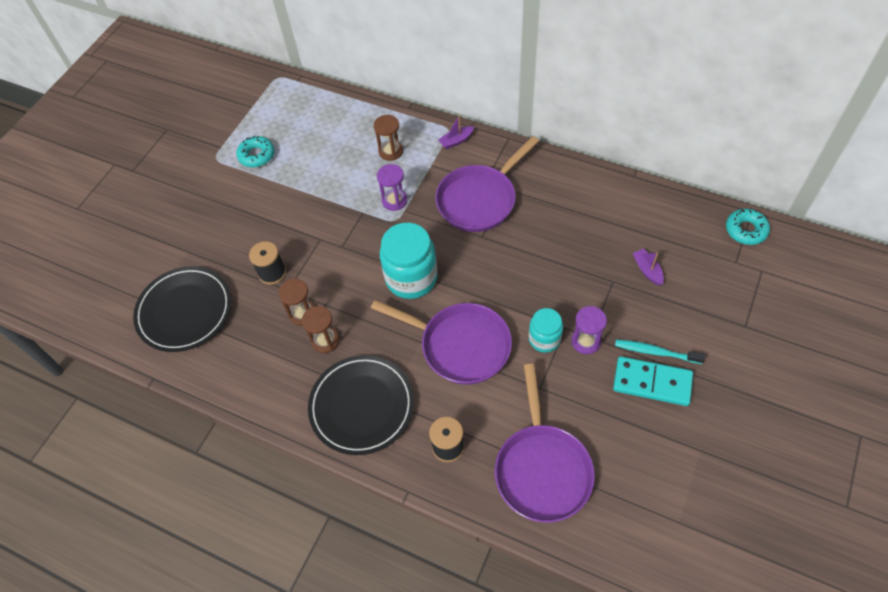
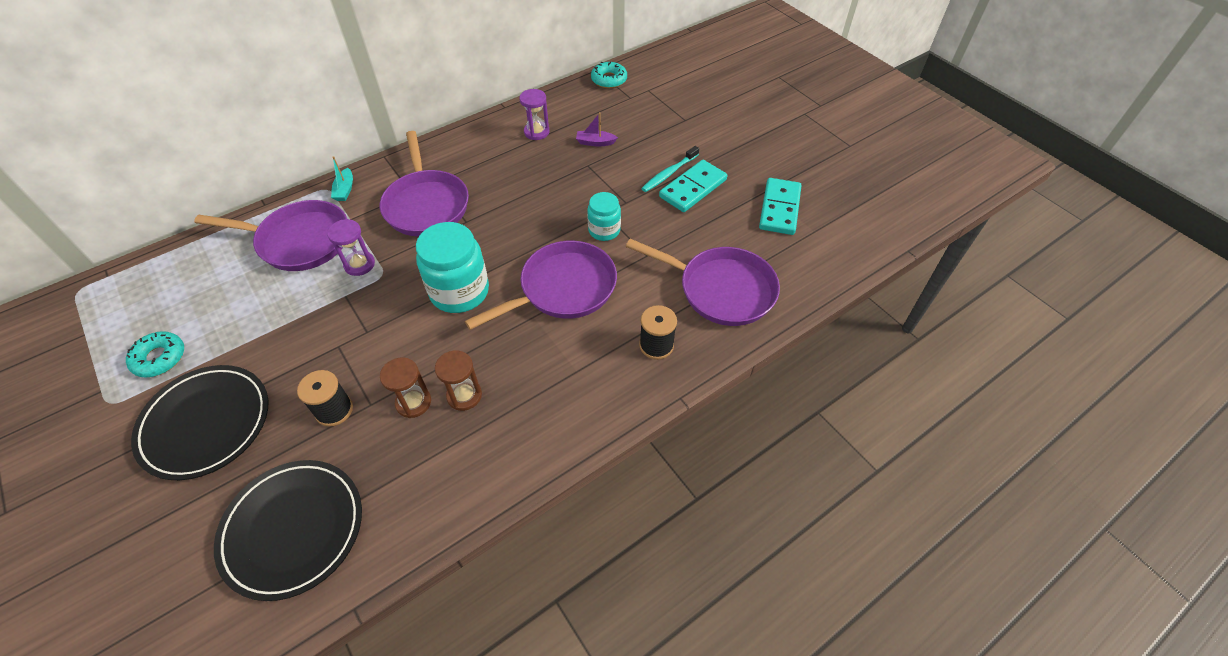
camera: 65 degrees left, 5 degrees down
black plate [308,355,414,455] -> black plate moved to [131,365,268,480]
brown hourglass [374,115,403,161] -> purple pan [194,200,347,271]
purple boat [438,115,474,149] -> turquoise boat [331,156,353,201]
purple hourglass [571,306,607,354] -> purple hourglass moved to [519,89,549,140]
none -> turquoise domino [759,178,802,235]

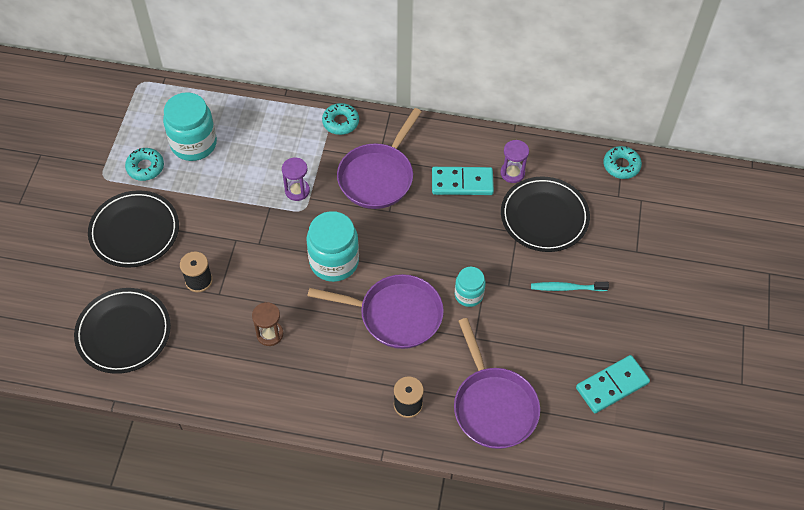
camera: 45 degrees right, 5 degrees up
purple pan [194,200,347,271] -> none
turquoise boat [331,156,353,201] -> turquoise donut [322,103,359,135]
brown hourglass [380,357,431,418] -> none
purple boat [576,112,618,146] -> black plate [501,176,590,252]
turquoise domino [659,160,727,212] -> turquoise domino moved to [432,167,494,195]
none -> turquoise jar [163,92,217,161]

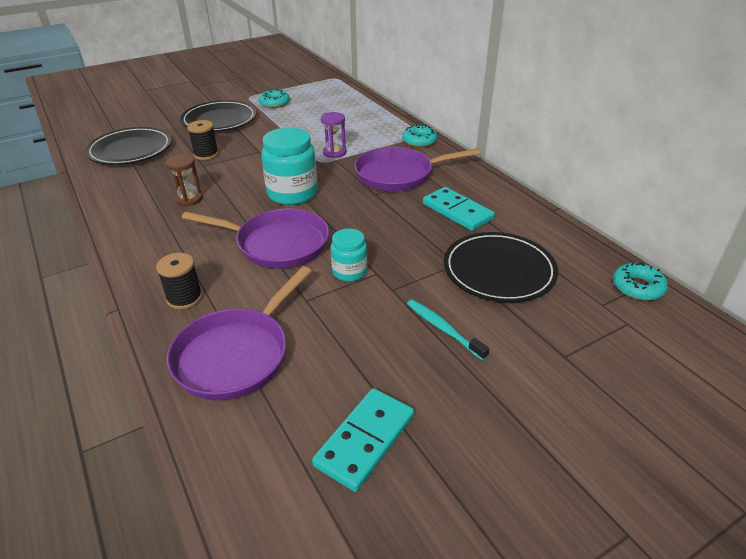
camera: 50 degrees right, 20 degrees down
turquoise jar [163,92,217,161] -> none
purple pan [308,274,444,349] -> purple pan turned 45 degrees counterclockwise [182,208,329,269]
purple hourglass [500,140,529,183] -> none
turquoise domino [576,355,650,413] -> turquoise domino turned 75 degrees counterclockwise [312,388,414,492]

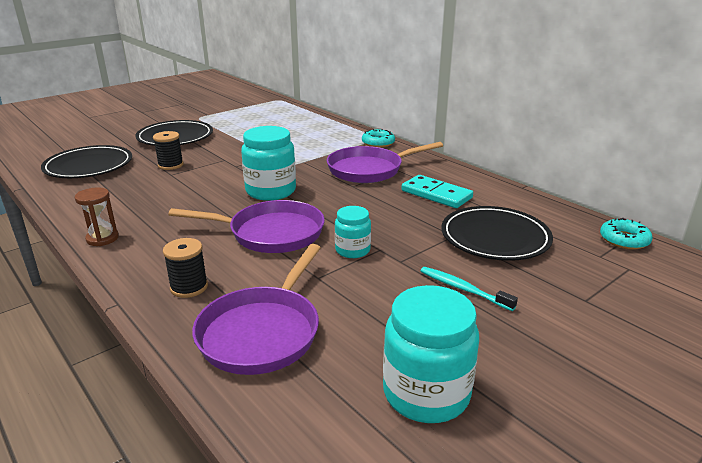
camera: 10 degrees left, 10 degrees down
brown hourglass [166,154,203,206] -> brown hourglass moved to [75,187,119,246]
turquoise donut [259,89,290,108] -> none
turquoise domino [312,388,414,492] -> turquoise jar [383,285,479,423]
purple hourglass [321,112,346,158] -> none

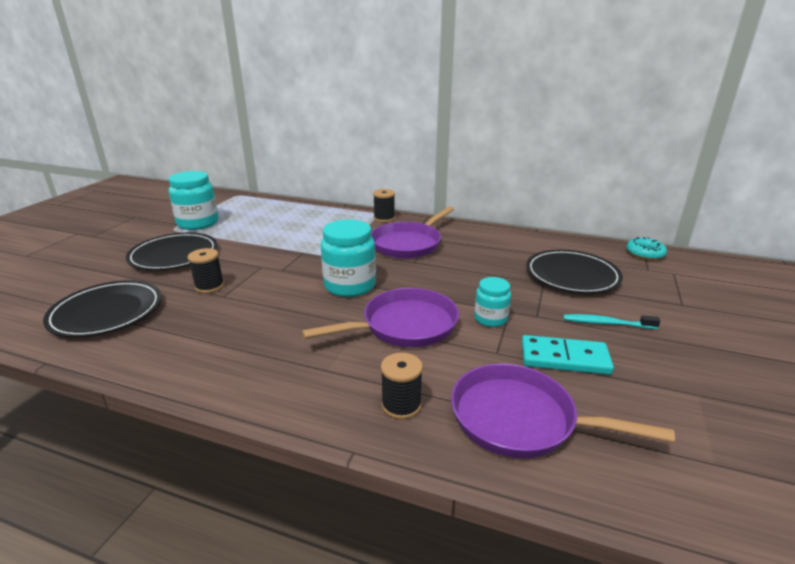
camera: 30 degrees left, 0 degrees up
brown hourglass [75,187,119,246] -> none
purple pan [192,244,321,375] -> purple pan turned 120 degrees clockwise [451,364,675,458]
turquoise donut [362,129,395,148] -> black spool [373,189,395,222]
turquoise jar [383,285,479,423] -> turquoise jar moved to [169,171,218,230]
turquoise domino [401,175,473,208] -> turquoise domino moved to [522,335,614,375]

